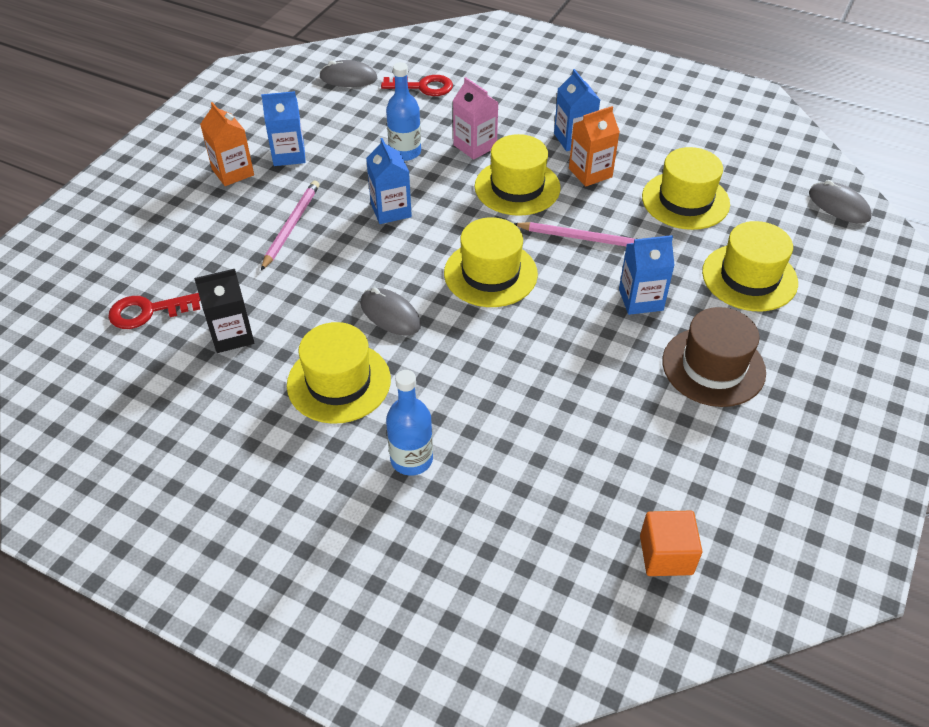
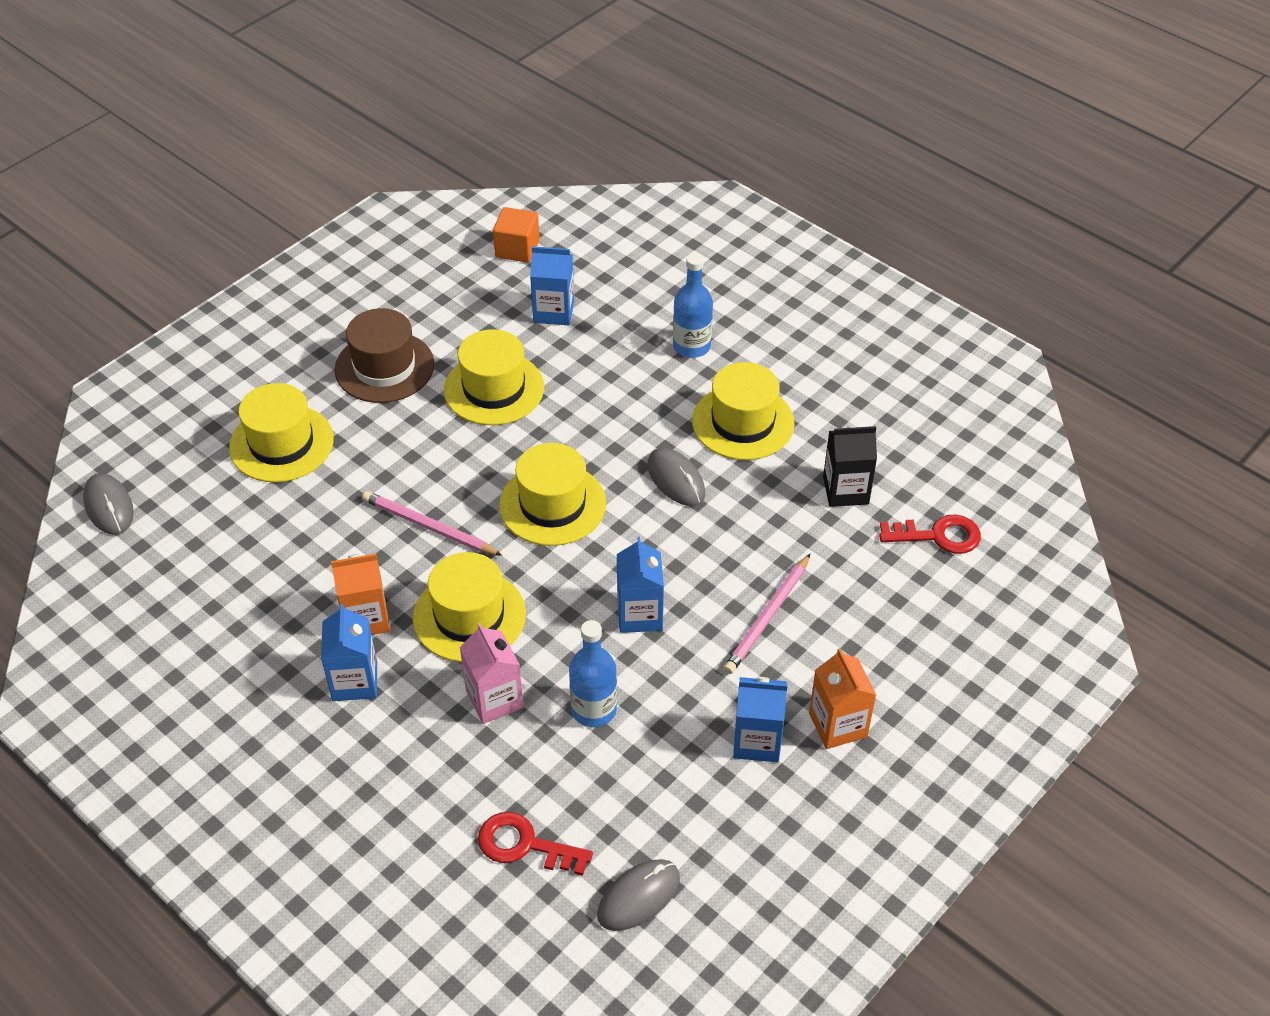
camera: 165 degrees left, 0 degrees up
grey mouse [319,60,378,87] -> grey mouse turned 60 degrees counterclockwise [597,859,680,931]
blue carton [619,235,675,315] -> blue carton moved to [530,246,574,325]
yellow hat [642,147,730,230] -> yellow hat moved to [444,329,544,425]

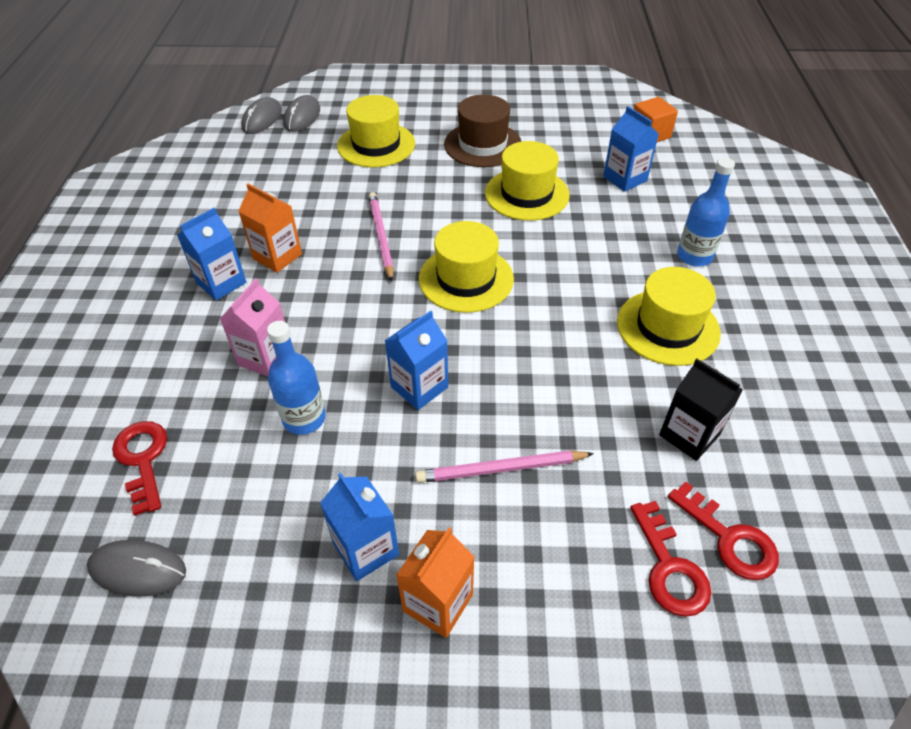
camera: 50 degrees right, 0 degrees up
yellow hat [413,552,526,662] -> none
grey mouse [647,448,705,506] -> grey mouse moved to [283,95,320,132]
none -> red key [630,501,711,617]

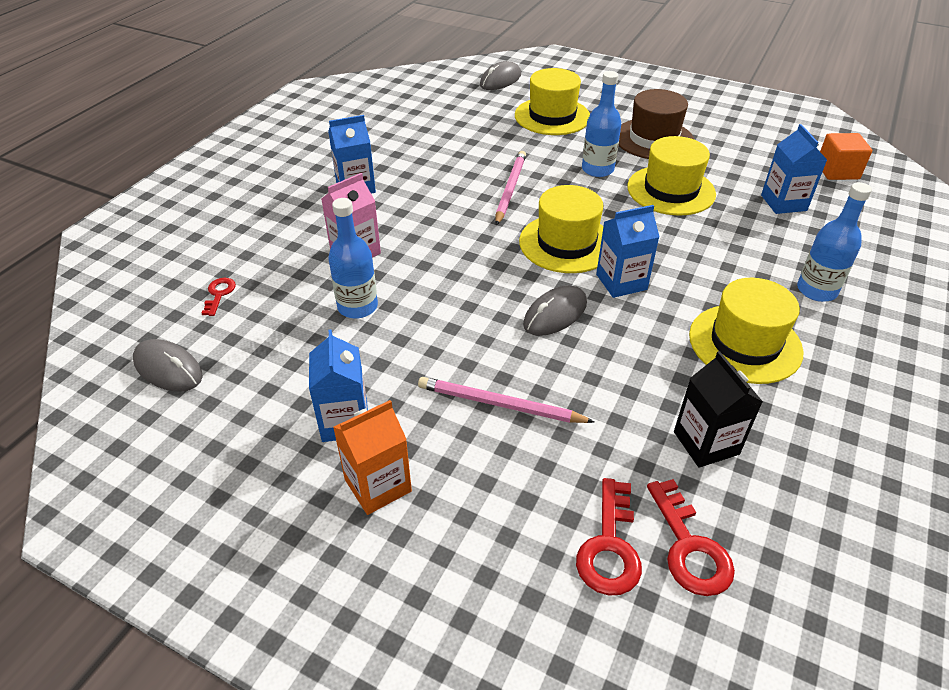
camera: 25 degrees right, 5 degrees down
red key [112,421,167,516] -> red key [201,278,236,316], size x0.58
orange carton [238,184,302,273] -> none
grey mouse [241,97,282,134] -> grey mouse moved to [523,285,587,336]
blue carton [385,311,448,410] -> blue carton moved to [596,205,660,298]
none -> blue bottle [582,71,621,177]

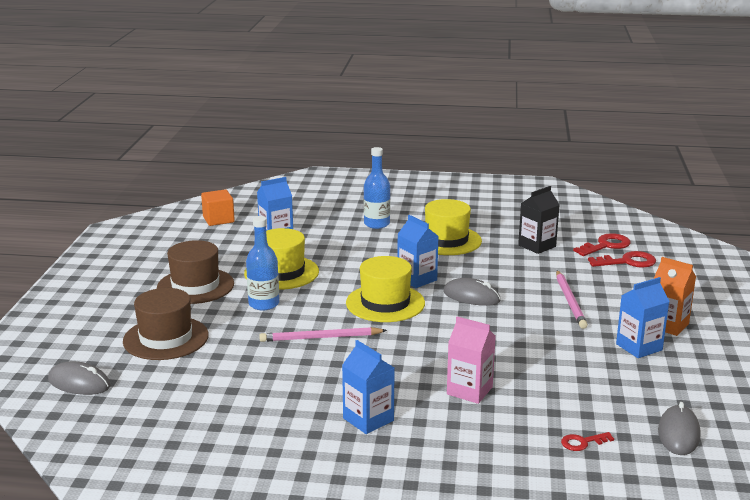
camera: 110 degrees left, 20 degrees down
blue bottle [328,198,378,319] -> none
yellow hat [515,68,590,135] -> brown hat [123,288,209,360]

